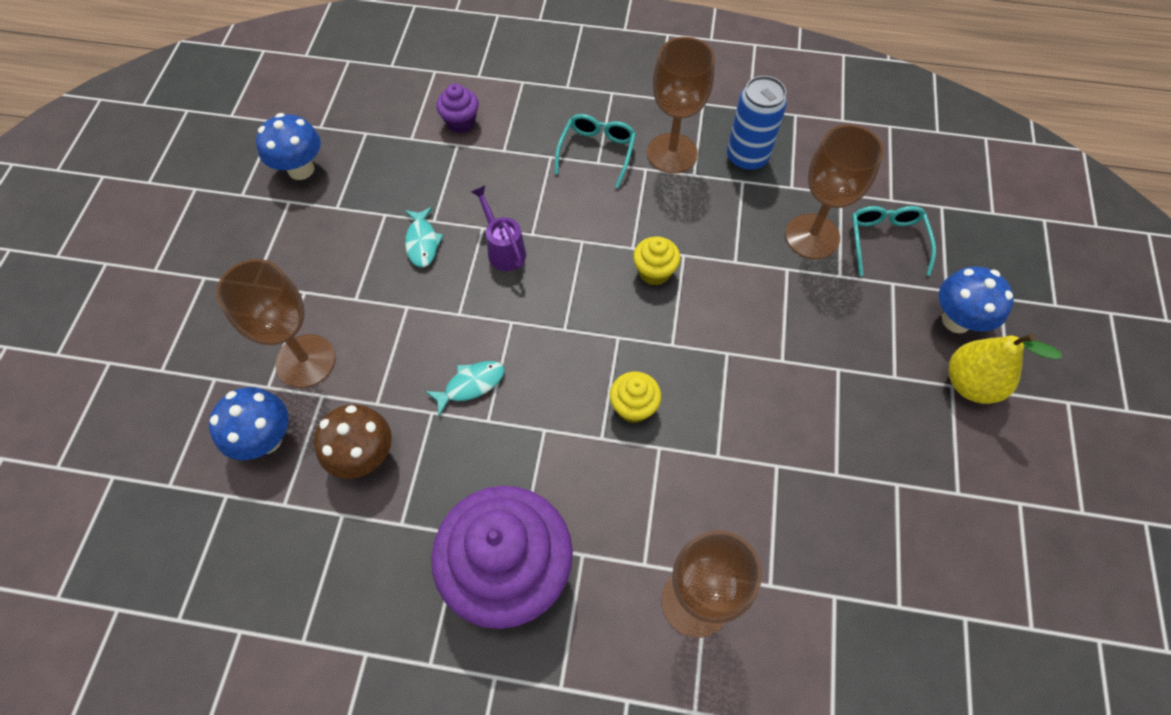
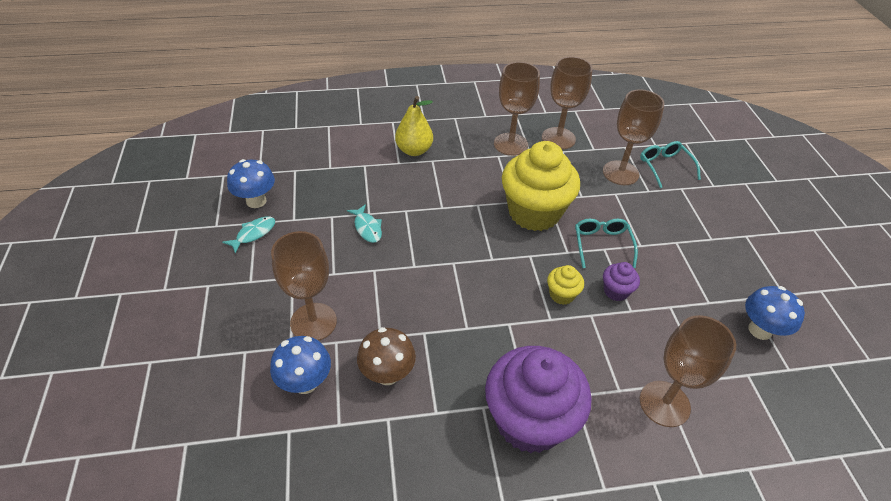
camera: 20 degrees left, 15 degrees down
turquoise fish [425,361,505,416] -> turquoise fish moved to [222,216,275,254]
purple cupcake [436,83,479,133] -> purple cupcake moved to [603,262,640,301]
purple watering can [471,186,526,271] -> none
turquoise glasses [554,114,636,188] -> turquoise glasses moved to [575,219,638,268]
yellow cupcake [633,237,680,285] -> yellow cupcake [502,141,580,231], size x2.33
blue can [727,76,787,171] -> brown goblet [542,57,593,150]
blue mushroom [939,267,1014,333] -> blue mushroom moved to [745,286,805,340]
yellow pear [948,333,1062,404] -> yellow pear moved to [395,96,433,156]

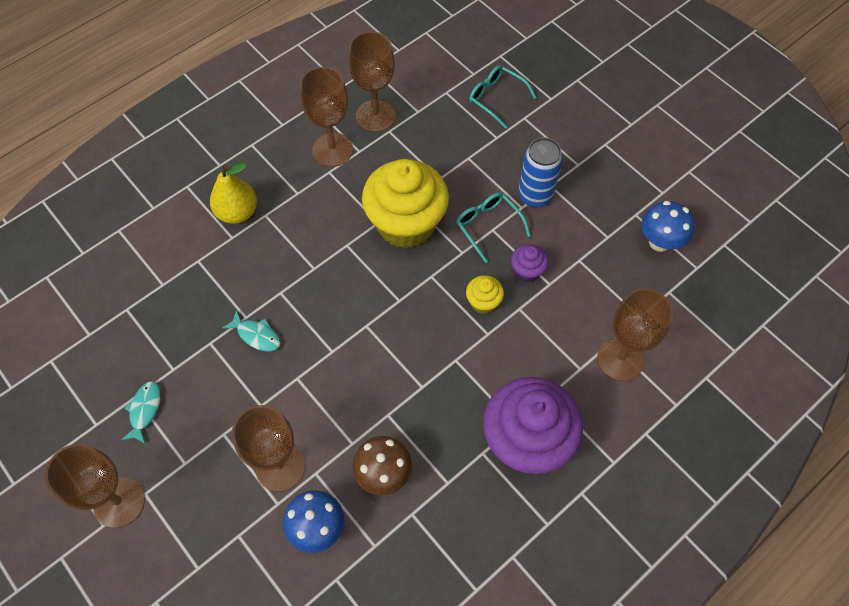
camera: 30 degrees left, 15 degrees up
blue mushroom [227,159,275,208] -> none
brown goblet [603,89,665,185] -> brown goblet moved to [45,444,145,528]
none -> blue can [518,138,563,207]

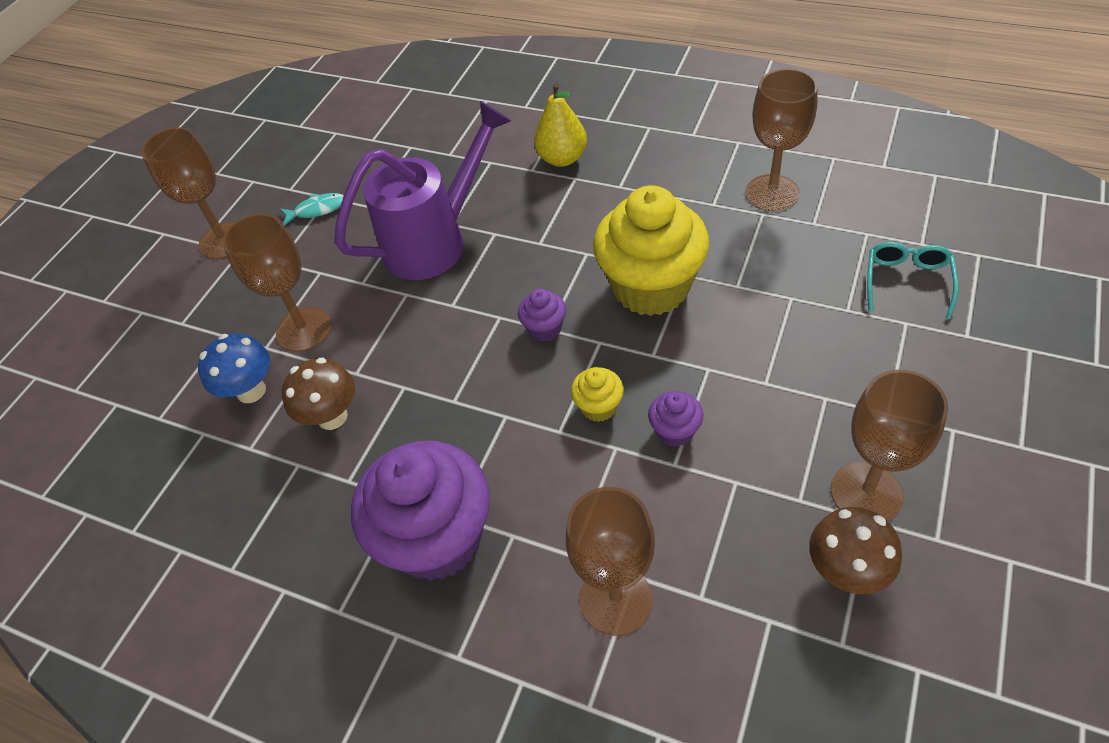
camera: 70 degrees right, 10 degrees down
turquoise fish [222,310,281,351] -> purple watering can [334,101,511,280]
brown goblet [300,67,353,167] -> brown goblet moved to [831,370,948,521]
turquoise glasses [456,193,531,263] -> none
blue can [518,138,563,207] -> none
blue mushroom [641,201,694,252] -> brown mushroom [809,507,902,594]
none -> purple cupcake [518,289,566,342]

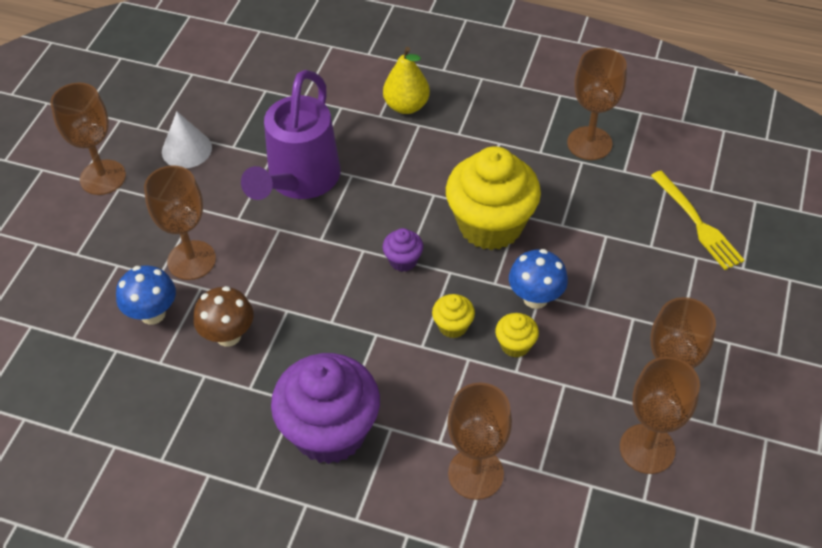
camera: 10 degrees left, 0 degrees up
turquoise fish [280,193,344,226] -> white cone [162,111,212,168]
purple watering can [334,101,511,280] -> purple watering can turned 150 degrees clockwise [241,70,340,200]
purple cupcake [648,391,703,447] -> yellow cupcake [495,313,539,358]
brown mushroom [809,507,902,594] -> brown goblet [620,357,700,474]
turquoise glasses [867,242,959,319] -> yellow fork [651,171,745,270]
none -> blue mushroom [509,249,568,309]

